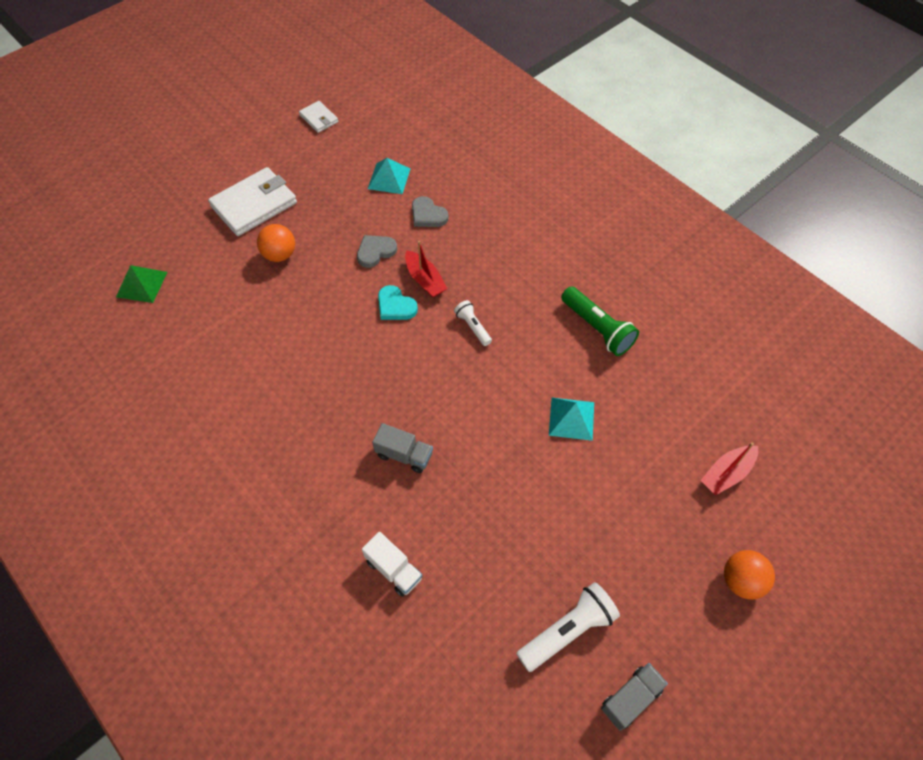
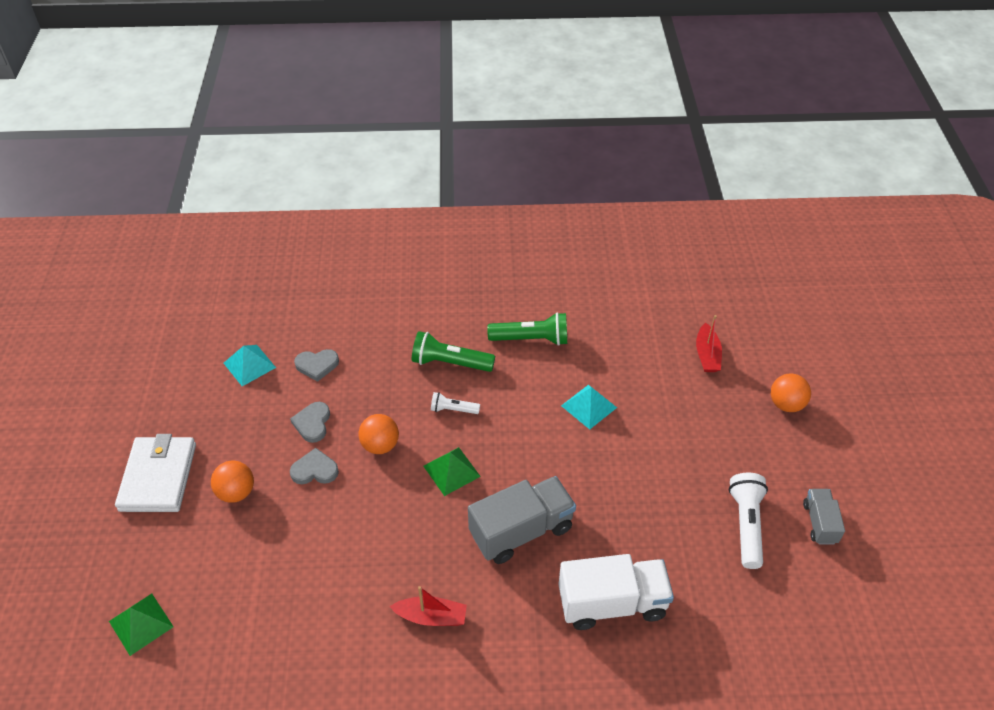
camera: 50 degrees left, 10 degrees down
white wallet [299,101,338,133] -> none
white truck [362,532,422,597] -> white truck [558,554,674,630], size x1.83
grey truck [372,423,433,473] -> grey truck [468,476,576,564], size x1.83
turquoise heart [378,285,418,320] -> orange ball [358,414,399,454]
red boat [405,241,448,297] -> red boat moved to [390,586,467,626]
none -> grey heart [290,448,339,484]
none -> green flashlight [412,331,495,372]
none -> green pyramid [424,447,481,496]

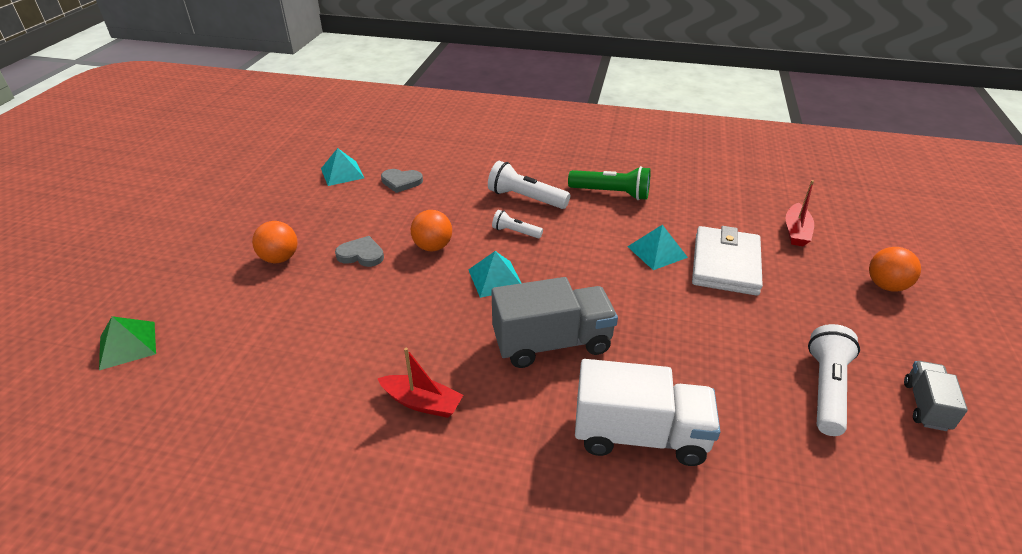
camera: 15 degrees right, 10 degrees down
white wallet [115,434,196,512] -> white wallet moved to [692,226,763,296]
grey heart [290,402,330,443] -> none
green flashlight [412,331,495,372] -> white flashlight [488,161,570,209]
green pyramid [424,447,481,496] -> turquoise pyramid [468,251,521,298]

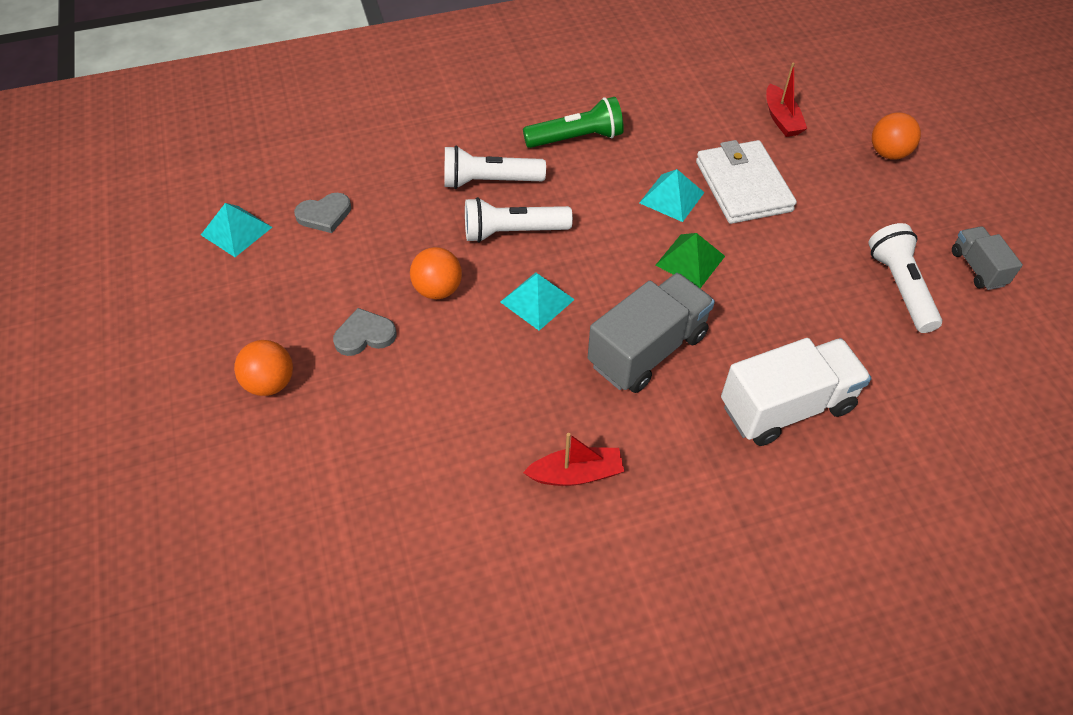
camera: 30 degrees left, 15 degrees up
green pyramid [99,316,156,370] -> green pyramid moved to [655,233,725,288]
white flashlight [492,210,543,238] -> white flashlight [465,197,573,242], size x1.74

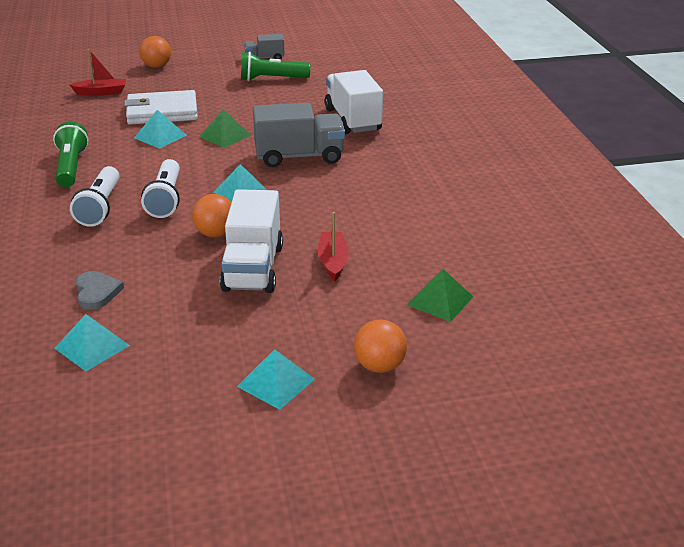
camera: 85 degrees left, 20 degrees down
orange ball [234,340,293,396] -> orange ball moved to [354,319,407,373]
grey heart [333,308,397,356] -> white truck [220,189,283,293]
red boat [523,433,625,486] -> red boat moved to [318,212,349,281]
grey truck [588,273,715,393] -> grey truck turned 120 degrees clockwise [253,103,345,167]
white flashlight [869,223,942,333] -> green flashlight [241,52,311,81]
none -> turquoise pyramid [237,349,315,410]
none -> green pyramid [407,269,473,322]

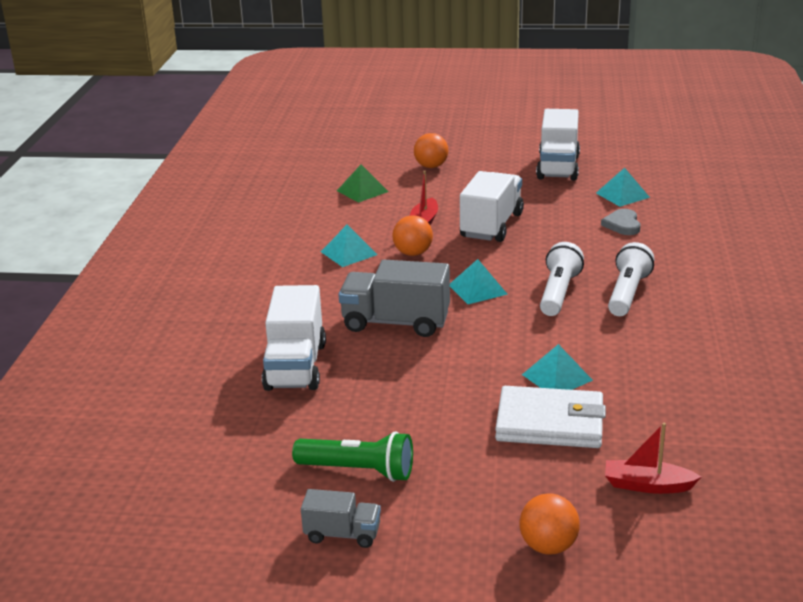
camera: 160 degrees left, 5 degrees down
green flashlight [53,122,89,187] -> none
orange ball [192,194,231,237] -> orange ball moved to [392,215,433,256]
green pyramid [199,109,251,148] -> none
turquoise pyramid [237,349,315,410] -> turquoise pyramid moved to [321,224,377,267]
none -> white truck [536,109,580,181]

